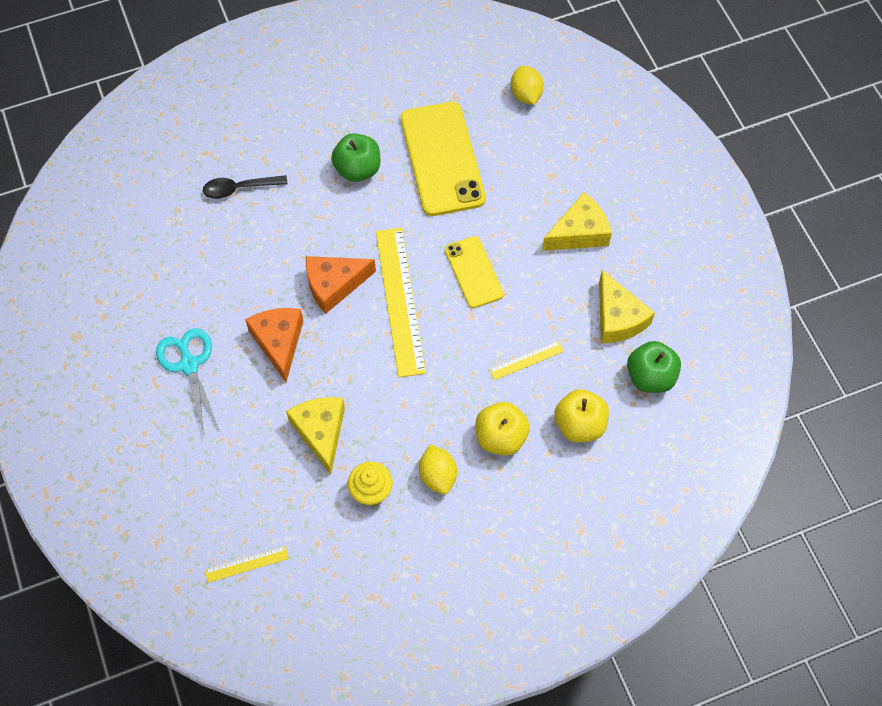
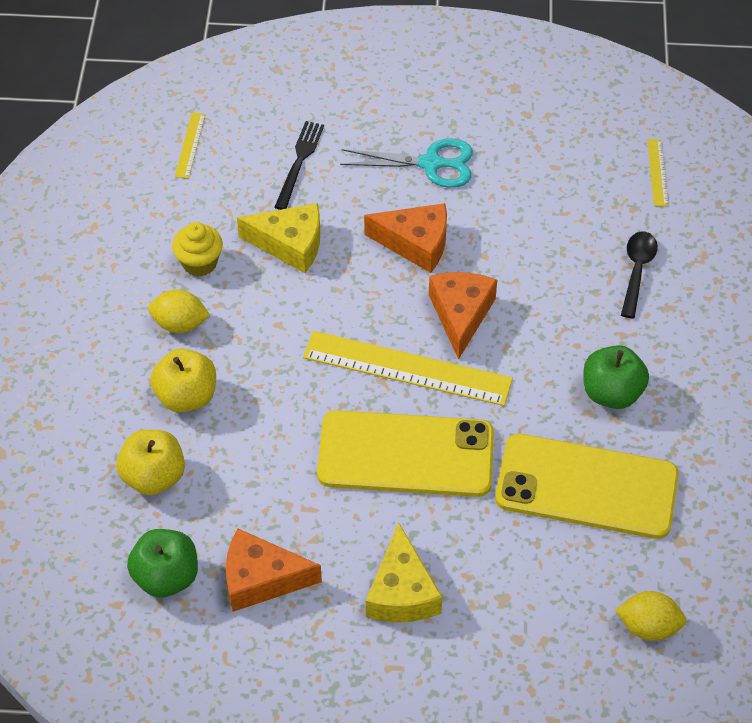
camera: 115 degrees right, 10 degrees down
yellow phone [445,236,504,308] -> yellow phone [317,410,494,497], size x1.75
yellow ruler [489,341,564,380] -> yellow ruler moved to [647,139,669,206]
yellow cheese [599,270,655,343] -> orange cheese [226,528,322,612]
none -> black fork [274,121,324,210]

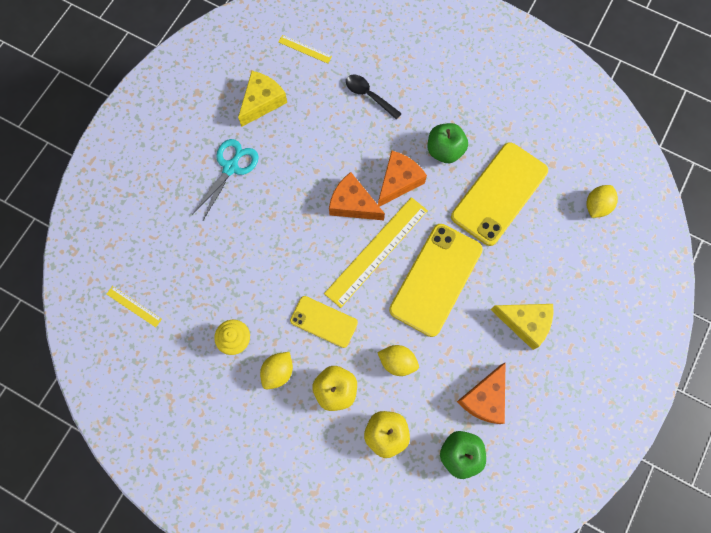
camera: 65 degrees left, 20 degrees up
yellow cheese [237,203,320,273] -> yellow cheese moved to [238,71,287,127]
black fork [274,121,324,210] -> none
orange cheese [364,203,447,273] -> orange cheese moved to [378,150,427,207]
none -> yellow phone [290,296,358,348]
none -> yellow lemon [377,345,419,376]

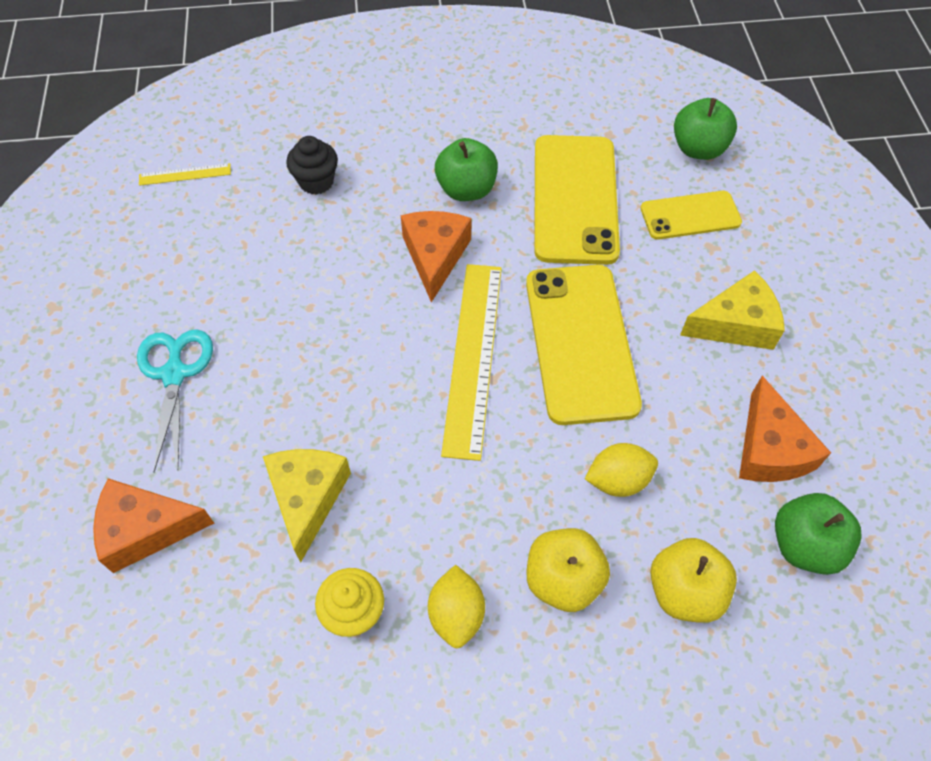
camera: 35 degrees left, 15 degrees down
yellow ruler [107,286,162,327] -> none
yellow cheese [238,71,287,127] -> yellow cheese moved to [263,449,351,562]
yellow phone [290,296,358,348] -> yellow phone moved to [641,191,742,240]
orange cheese [329,172,385,220] -> orange cheese moved to [93,478,214,573]
black spoon [346,75,402,120] -> black cupcake [286,136,338,195]
yellow lemon [586,185,618,218] -> green apple [674,98,737,160]

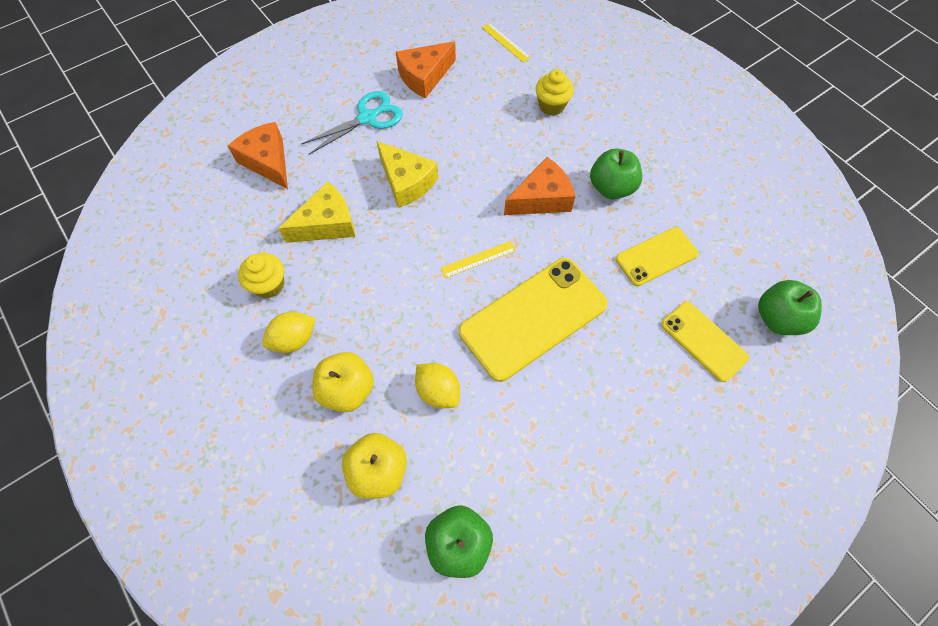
camera: 60 degrees right, 5 degrees up
black cupcake [286,136,338,195] -> yellow cupcake [535,69,574,116]
yellow ruler [441,264,502,461] -> yellow ruler [441,241,516,278], size x0.46
yellow phone [534,135,620,265] -> yellow phone [616,227,699,286], size x0.57
yellow cheese [680,270,785,350] -> yellow cheese moved to [376,141,438,208]
orange cheese [739,376,831,482] -> orange cheese moved to [396,41,456,99]

